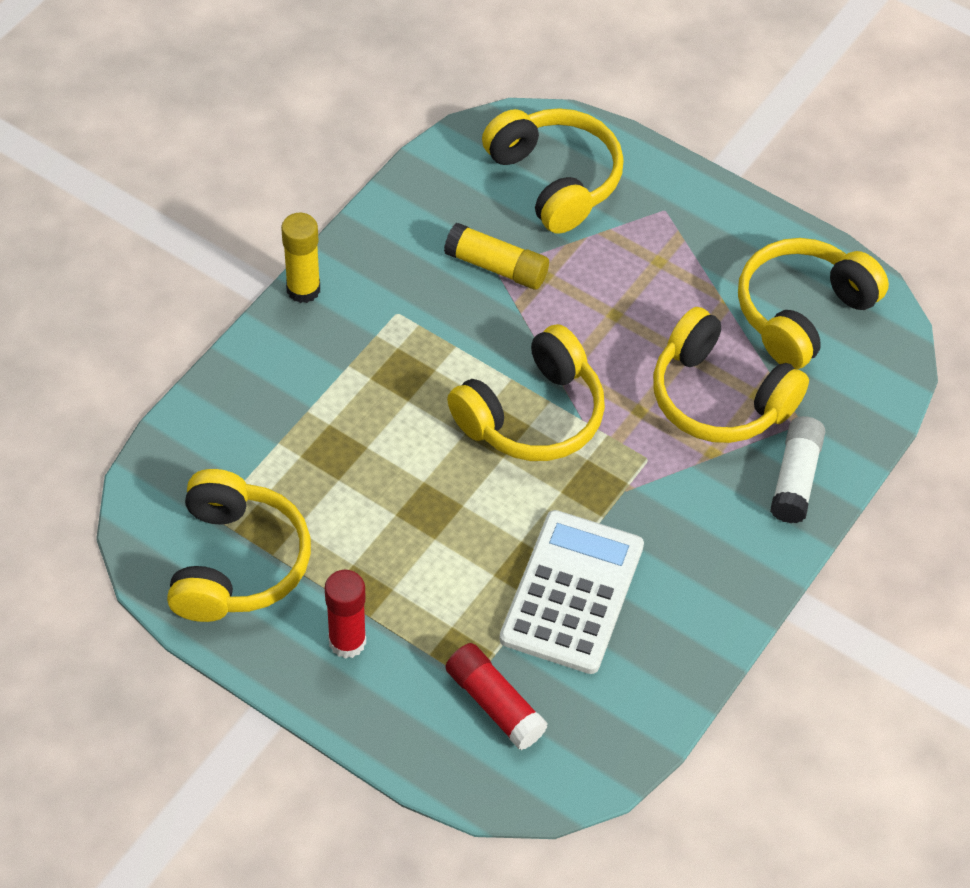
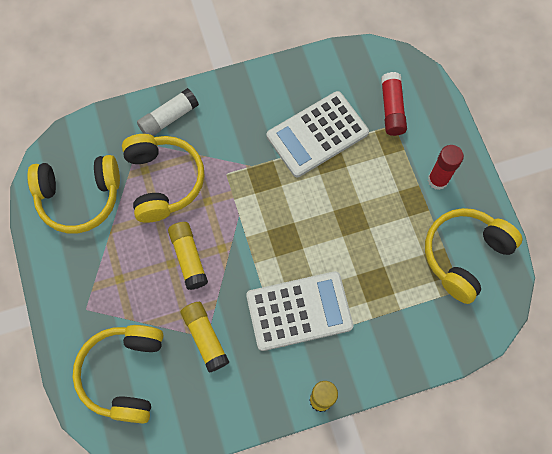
camera: 140 degrees left, 15 degrees up
yellow headphones [447,324,605,461] -> none
none -> yellow glue stick [168,222,208,290]
none -> white calculator [246,271,353,351]

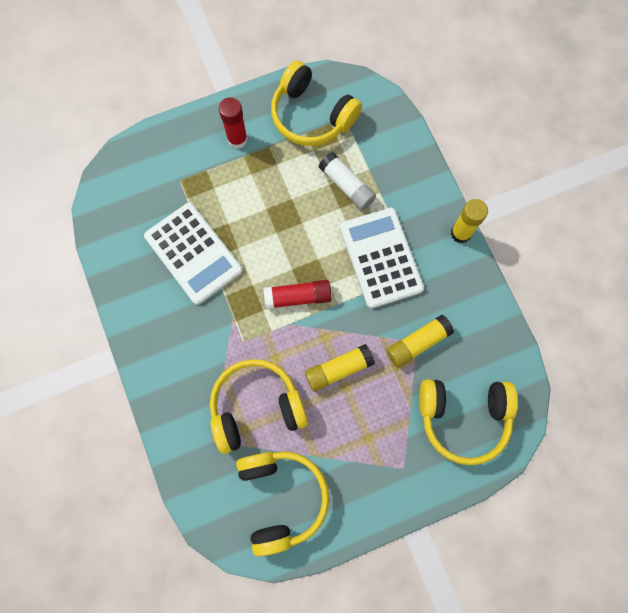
camera: 95 degrees left, 5 degrees up
white glue stick [137,88,199,136] -> white glue stick moved to [319,152,376,210]
red glue stick [381,72,407,136] -> red glue stick moved to [264,280,332,309]

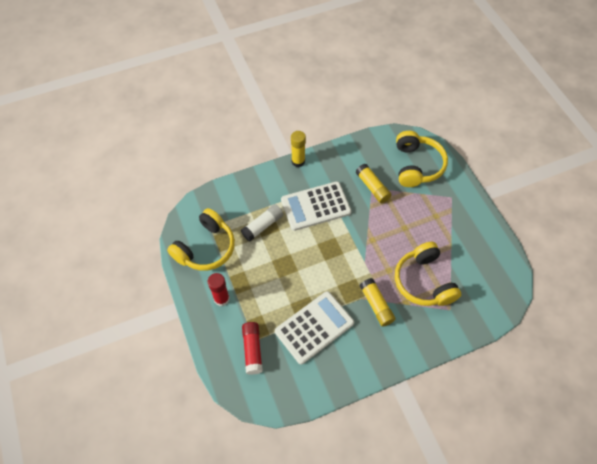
camera: 90 degrees left, 15 degrees down
yellow headphones [236,451,329,556] -> none
red glue stick [264,280,332,309] -> red glue stick moved to [242,322,263,375]
yellow glue stick [305,344,375,392] -> yellow glue stick moved to [359,278,396,327]

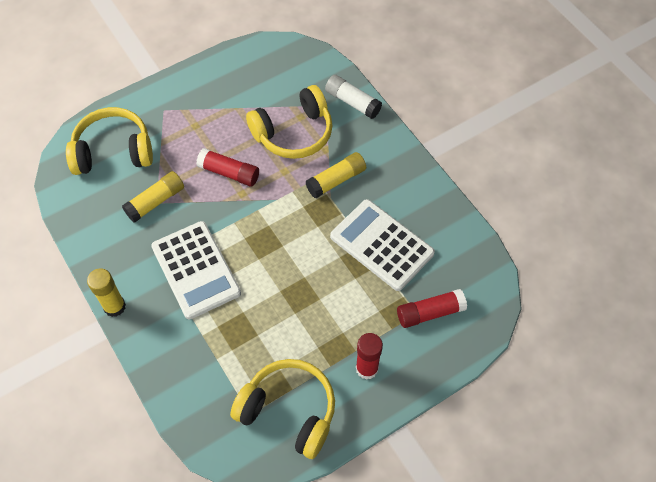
camera: 100 degrees left, 0 degrees up
white glue stick [241,204,283,241] -> white glue stick moved to [325,75,382,119]
none -> red glue stick [196,148,259,187]

